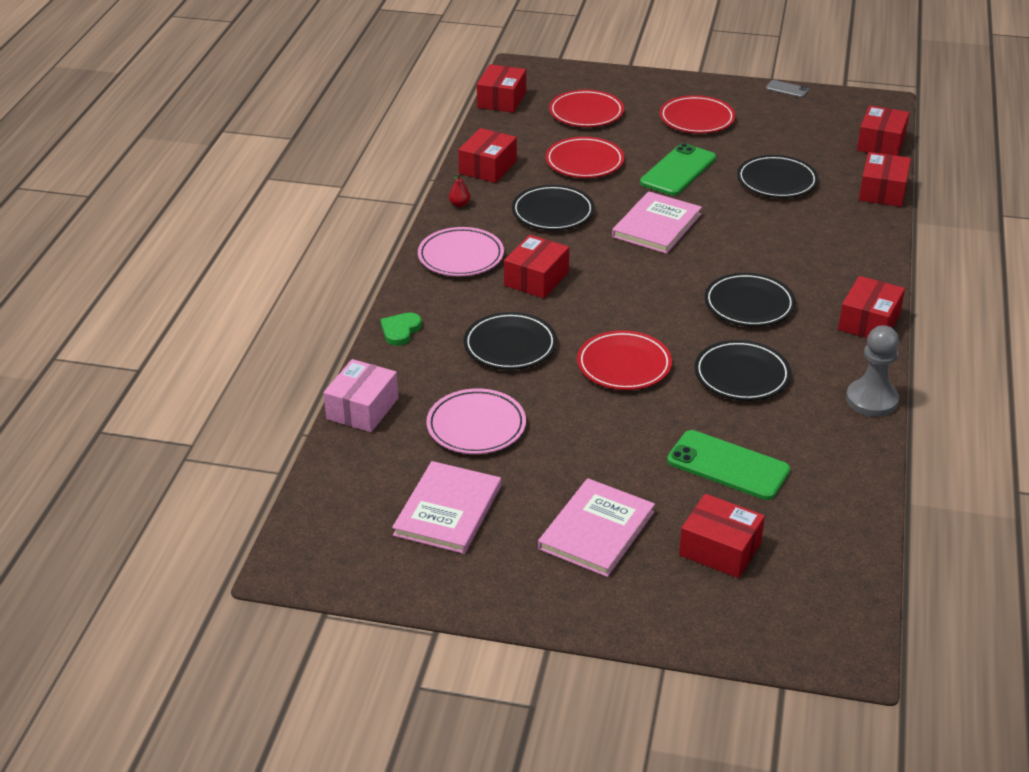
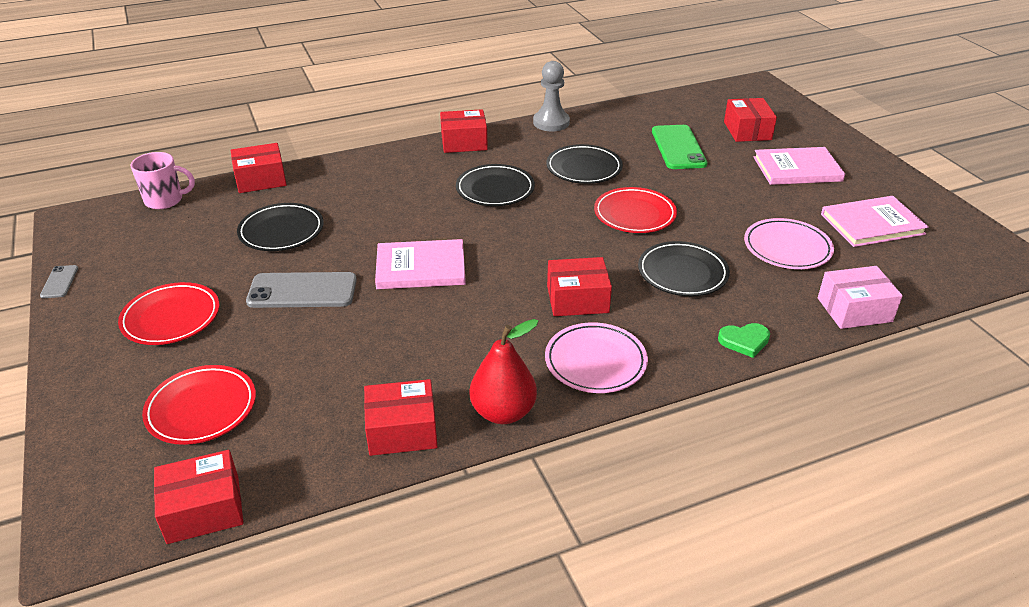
camera: 125 degrees left, 0 degrees up
red pear [449,173,470,207] -> red pear [470,319,538,424], size x2.31
black plate [512,185,595,230] -> none
red plate [545,137,624,178] -> none
green phone [640,143,716,195] -> grey phone [246,272,357,308]
red box [857,105,909,156] -> pink mug [130,152,195,209]

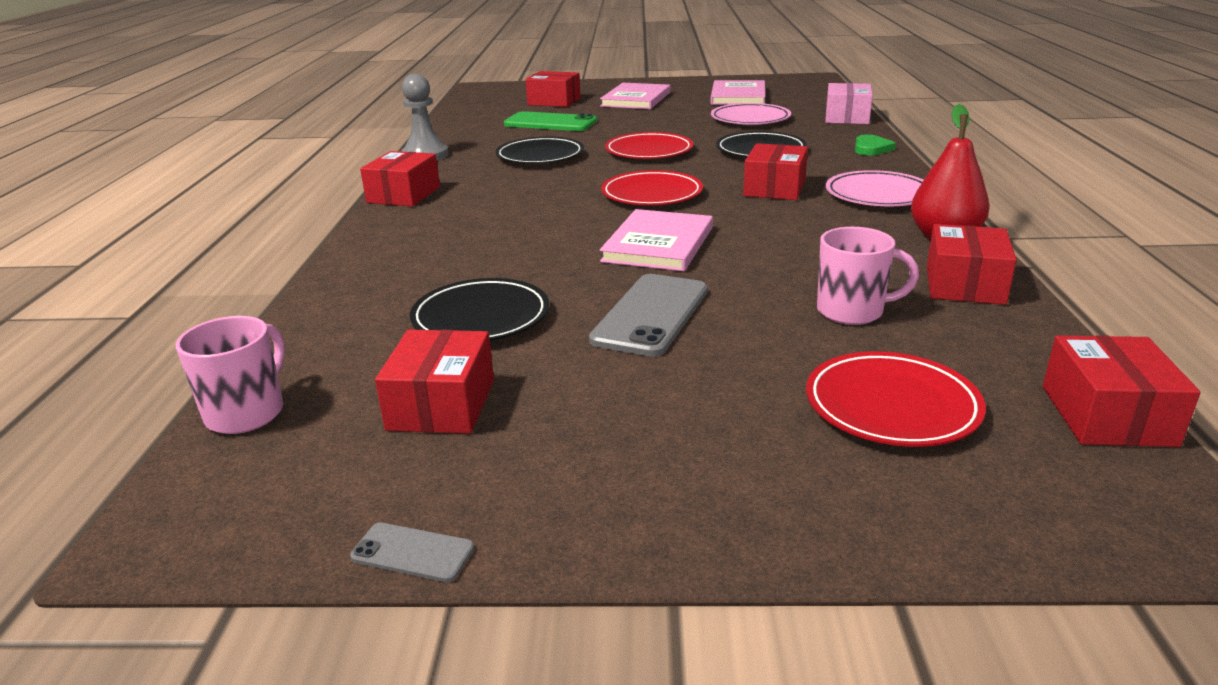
camera: 65 degrees left, 10 degrees down
red plate [118,282,219,345] -> red plate moved to [601,170,703,205]
red box [231,143,287,193] -> red box moved to [375,330,494,434]
black plate [456,164,535,206] -> none
none -> pink mug [817,227,919,325]

